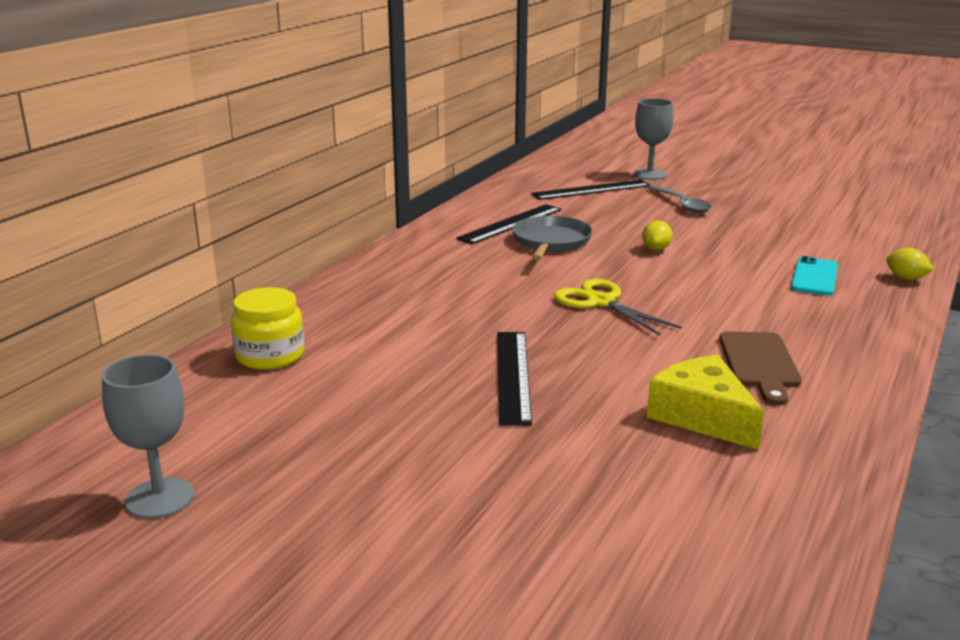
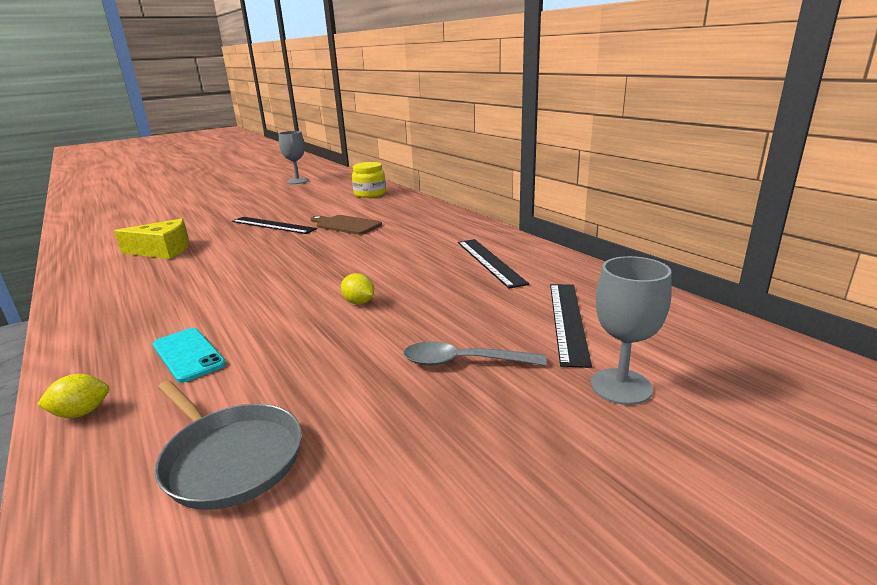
camera: 120 degrees right, 0 degrees up
grey pan [512,216,593,260] -> grey pan moved to [155,380,302,510]
yellow scissors [554,279,682,335] -> none
brown cutting board [719,331,802,405] -> brown cutting board moved to [311,215,382,235]

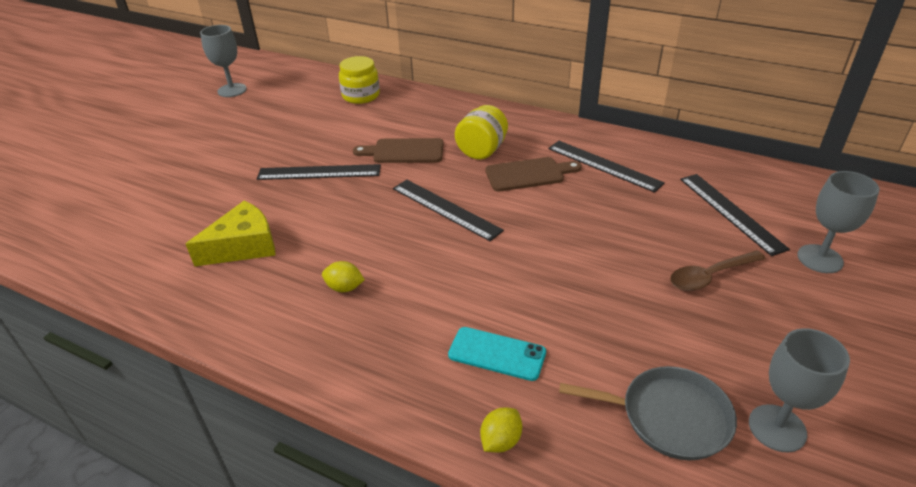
camera: 30 degrees left, 15 degrees up
yellow lemon [341,273,374,304] -> yellow lemon moved to [322,261,365,292]
grey spoon [403,341,546,366] -> brown spoon [670,251,766,291]
none -> black ruler [393,180,504,241]
none -> yellow jar [455,105,508,160]
none -> brown cutting board [485,157,582,191]
none -> grey goblet [749,328,850,453]

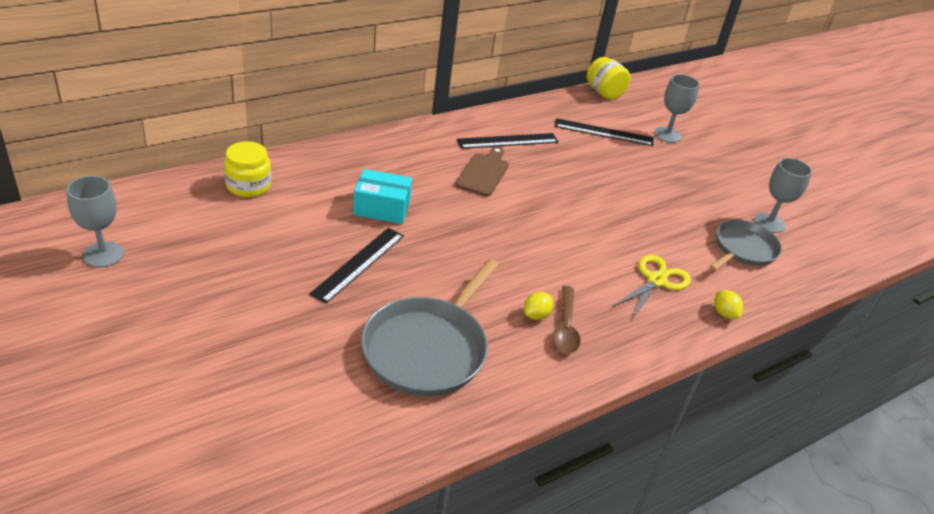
camera: 65 degrees left, 0 degrees up
yellow cheese [186,200,276,267] -> grey pan [361,258,499,396]
brown cutting board [353,138,443,163] -> turquoise box [353,169,412,224]
black ruler [393,180,504,241] -> none
turquoise phone [448,327,546,381] -> yellow scissors [612,255,691,320]
yellow jar [455,105,508,160] -> yellow jar moved to [587,57,630,100]
brown spoon [670,251,766,291] -> brown spoon moved to [552,286,581,354]

